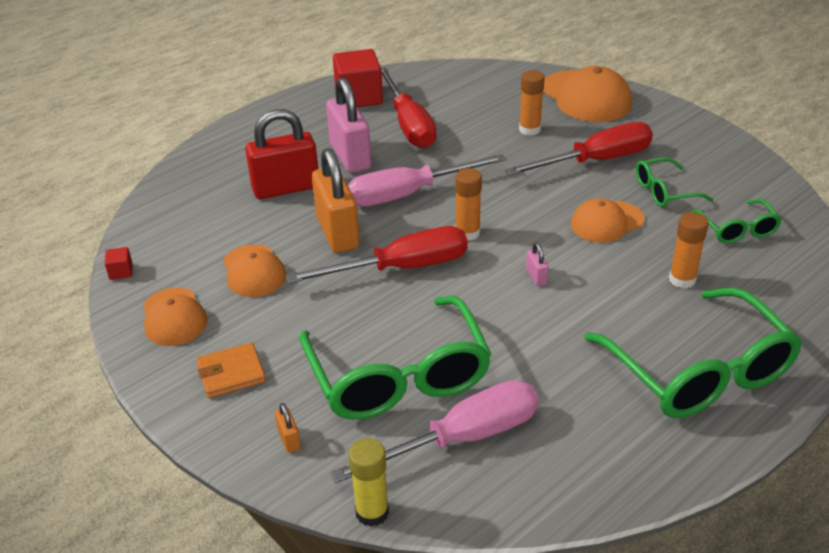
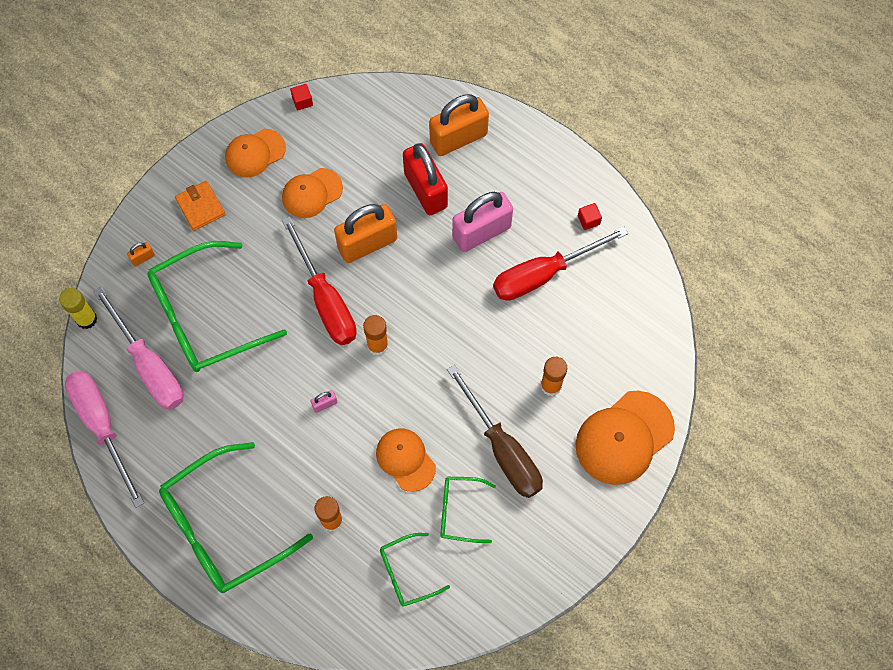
camera: 80 degrees right, 30 degrees up
red cube [333,49,383,107] -> red cube [578,203,602,230], size x0.43
pink screwdriver [347,154,506,207] -> pink screwdriver moved to [65,370,144,508]
red screwdriver [505,122,653,176] -> brown screwdriver [447,365,543,498]
green glasses [636,157,713,207] -> green glasses turned 60 degrees counterclockwise [440,477,496,543]
none -> orange padlock [429,94,489,156]

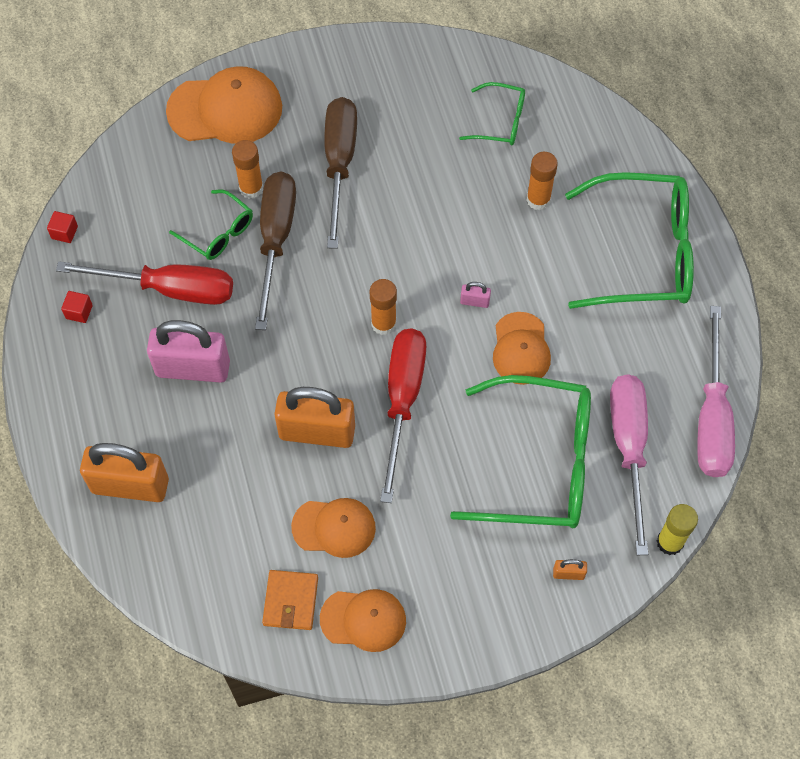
camera: 145 degrees left, 5 degrees down
orange wallet [175,181,226,231] -> orange wallet moved to [262,570,318,630]
red cube [290,84,313,110] -> red cube moved to [47,211,78,243]
orange cap [376,428,436,492] -> orange cap moved to [493,312,551,385]
red padlock [403,143,448,215] -> none
green glasses [440,477,496,543] -> green glasses moved to [169,189,253,260]
none -> brown screwdriver [255,171,296,330]

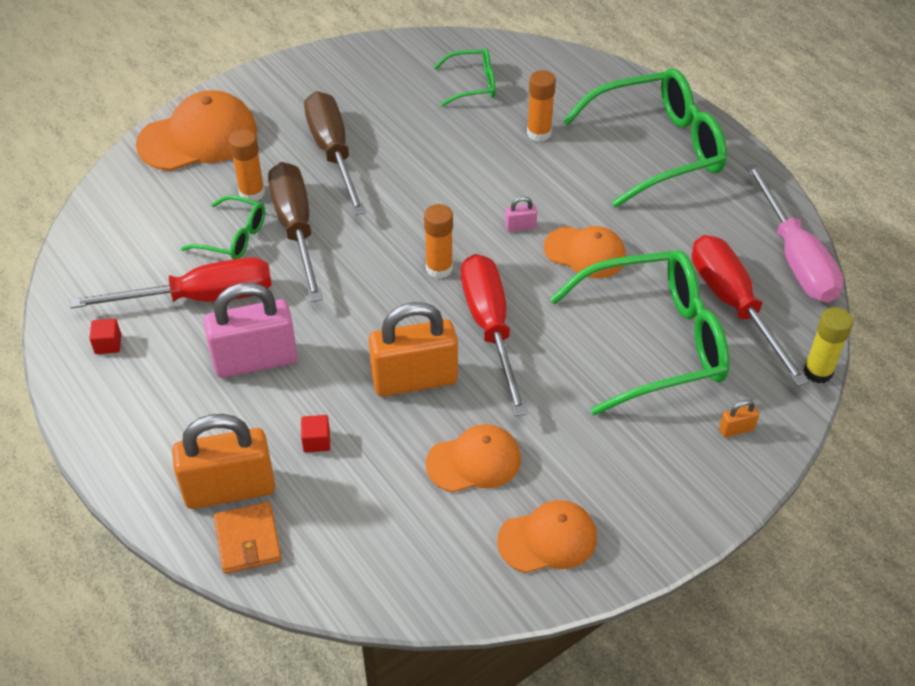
camera: 20 degrees left, 15 degrees down
red cube [47,211,78,243] -> red cube moved to [301,415,330,453]
orange wallet [262,570,318,630] -> orange wallet moved to [214,502,282,574]
orange cap [493,312,551,385] -> orange cap turned 45 degrees counterclockwise [544,226,626,278]
pink screwdriver [610,374,648,555] -> red screwdriver [692,235,809,386]

